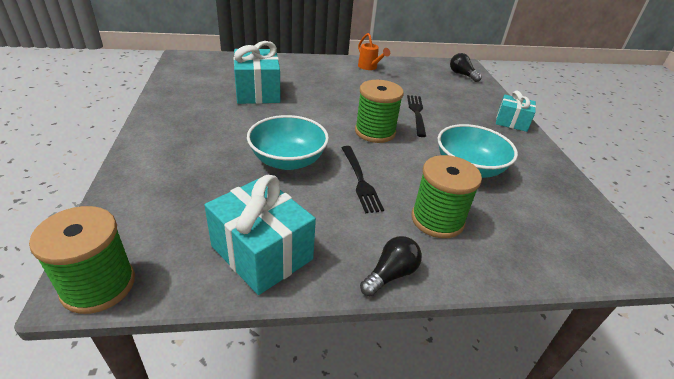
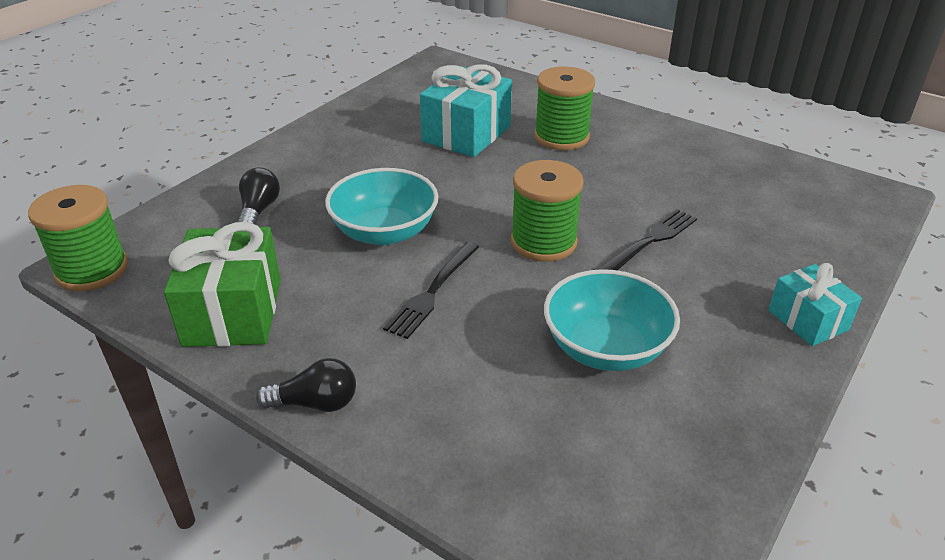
camera: 45 degrees right, 0 degrees up
turquoise gift [204,175,316,295] -> green gift [164,222,281,347]
orange watering can [358,33,390,70] -> none
green spool [411,155,482,238] -> green spool moved to [534,66,595,150]
black light bulb [450,53,482,82] -> black light bulb moved to [237,167,280,225]

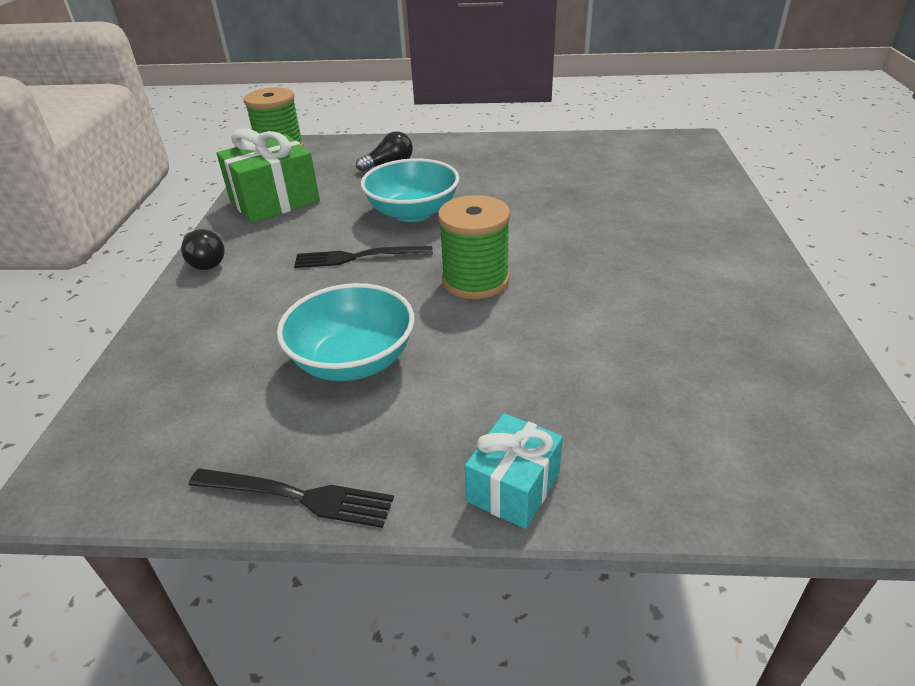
camera: 60 degrees right, 0 degrees up
turquoise gift [420,64,512,157] -> none
green spool [534,66,595,150] -> none
black fork [598,209,697,270] -> black fork moved to [189,468,394,528]

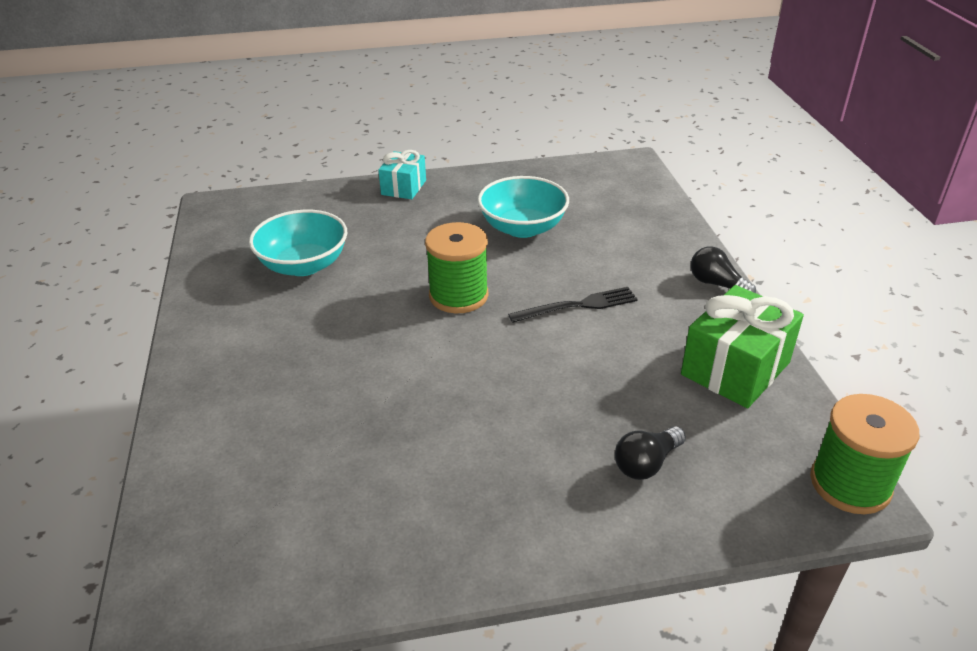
camera: 165 degrees right, 0 degrees up
black fork [189,468,394,528] -> none
turquoise bowl [361,158,460,222] -> turquoise bowl moved to [249,210,347,276]

